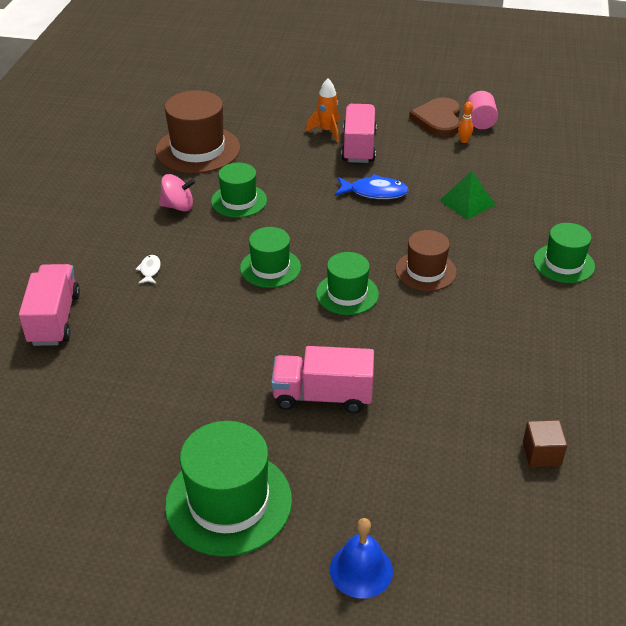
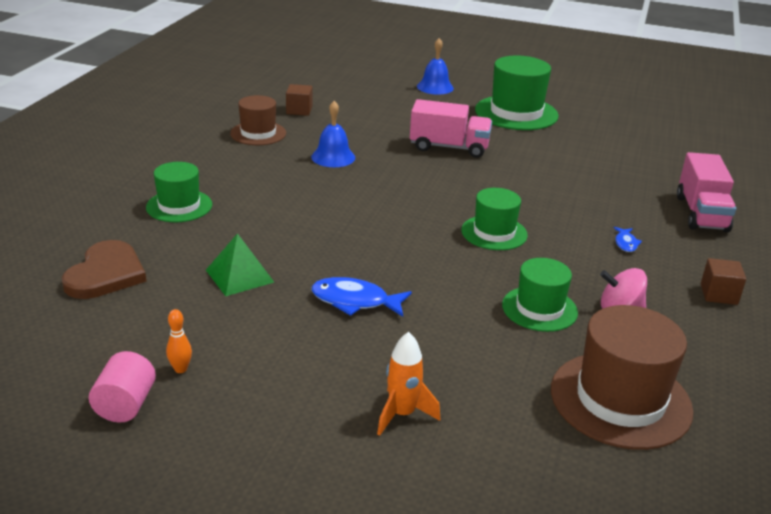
camera: 175 degrees left, 10 degrees down
white fish [136,255,161,284] -> blue fish [614,227,642,252]
green hat [316,252,379,315] -> none
pink truck [341,104,377,163] -> none
brown hat [395,230,457,291] -> brown hat moved to [230,95,286,145]
brown heart [409,97,460,137] -> brown heart moved to [62,240,147,299]
none -> blue bell [311,101,355,167]
none -> brown cube [701,258,746,305]

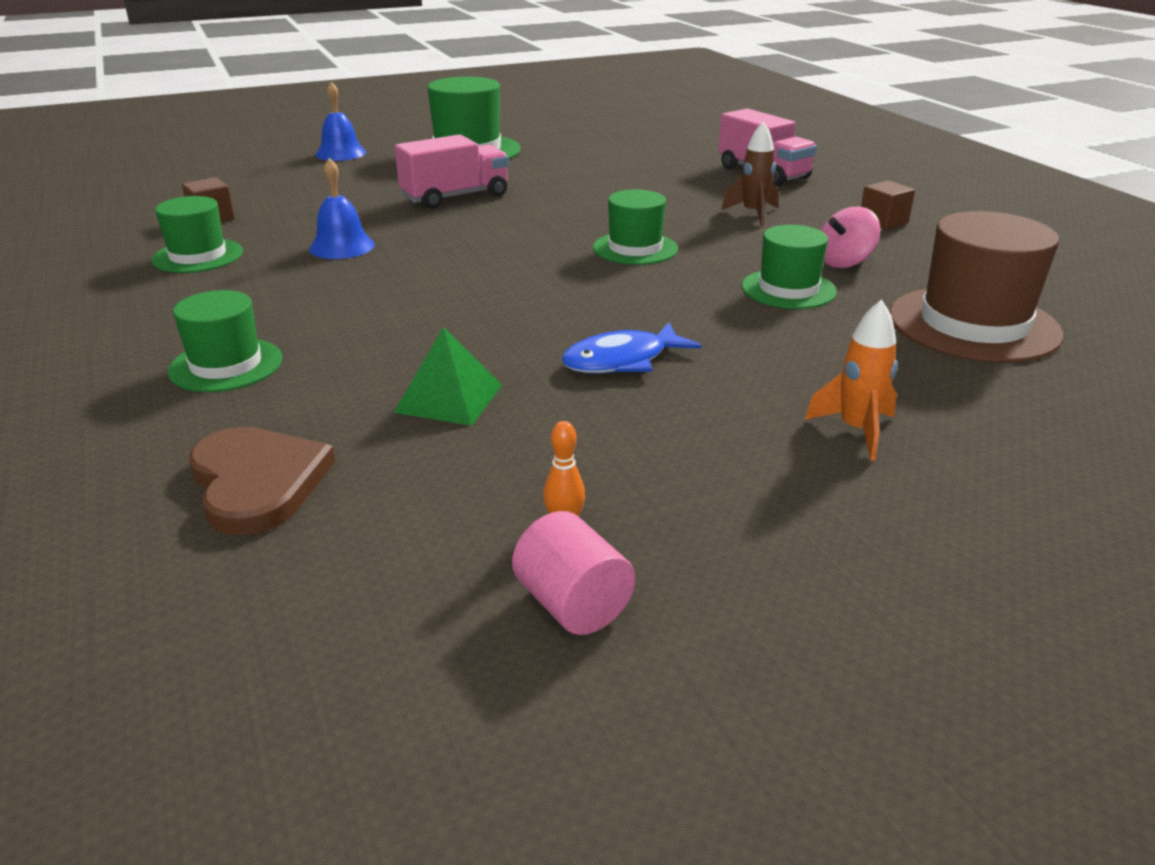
camera: 40 degrees left, 0 degrees up
brown hat [230,95,286,145] -> green hat [151,196,243,273]
blue fish [614,227,642,252] -> brown rocket [721,121,779,226]

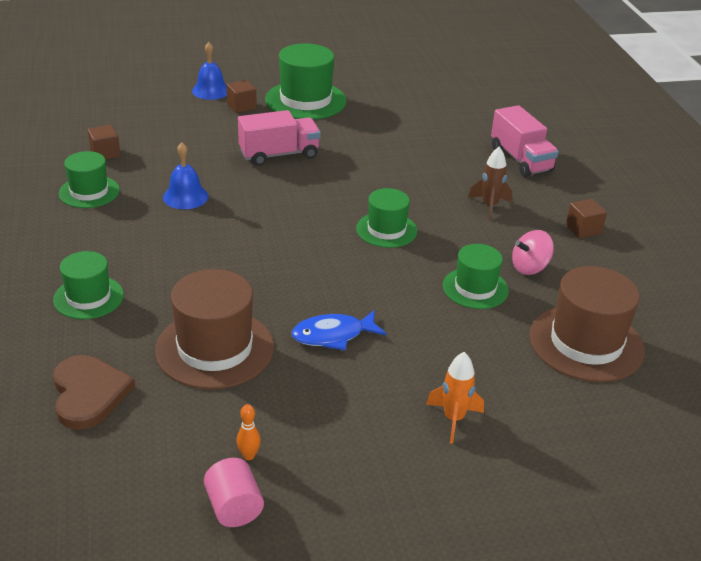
camera: 10 degrees right, 5 degrees up
green pyramid [394,327,502,426] -> brown hat [155,269,274,389]
none -> brown cube [227,80,257,113]

